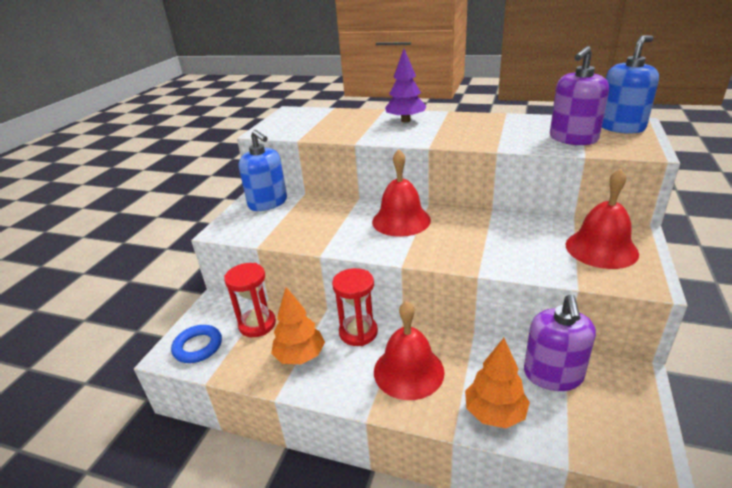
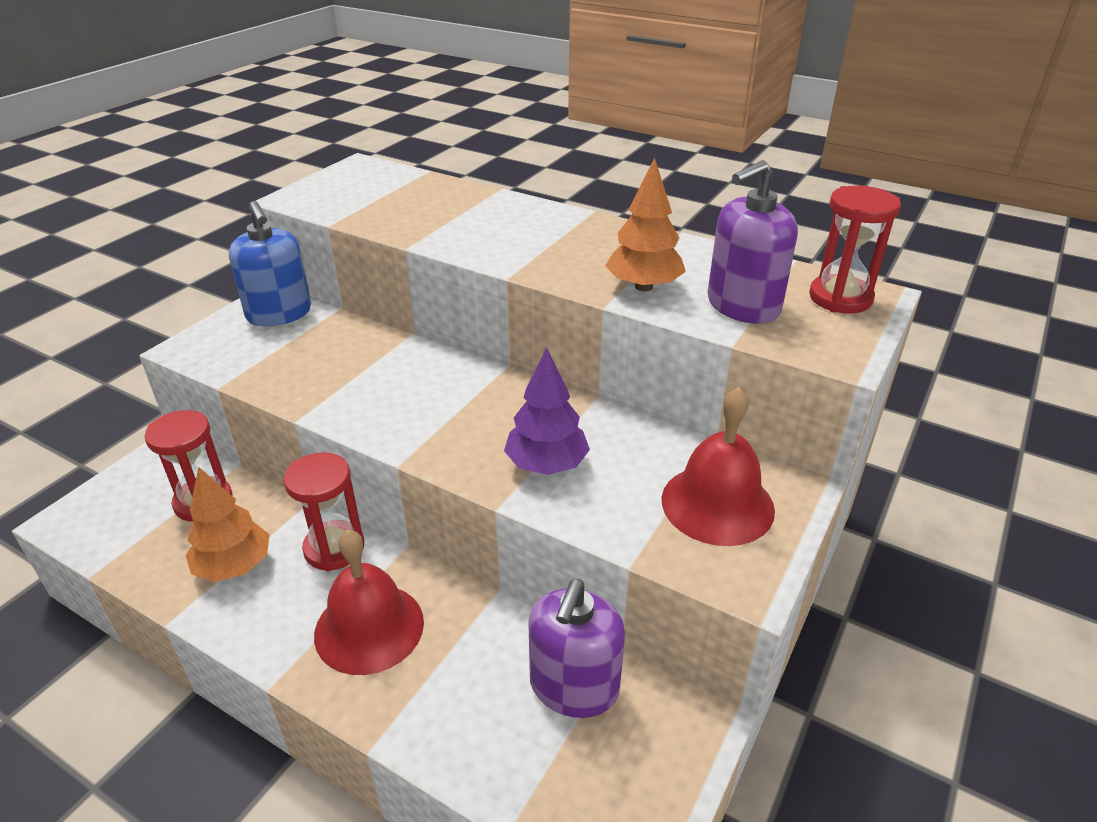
camera: 10 degrees right, 5 degrees up
blue ring [171,325,222,363] -> none
red bell [372,149,431,237] -> none
purple tree [385,49,427,122] -> purple tree moved to [504,348,590,475]
orange tree [465,338,530,428] -> orange tree moved to [605,158,686,291]
blue soap dispenser [602,35,659,134] -> red hourglass [809,186,901,313]

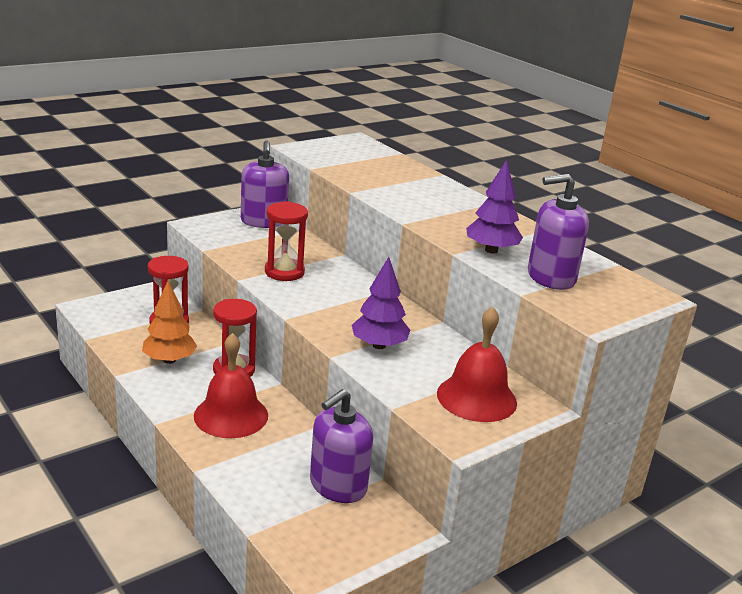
camera: 20 degrees right, 10 degrees down
blue soap dispenser [229,201,311,326] -> purple soap dispenser [241,140,289,228]
orange tree [605,158,686,291] -> purple tree [466,160,523,254]
red hourglass [809,186,901,313] -> red hourglass moved to [265,201,308,281]

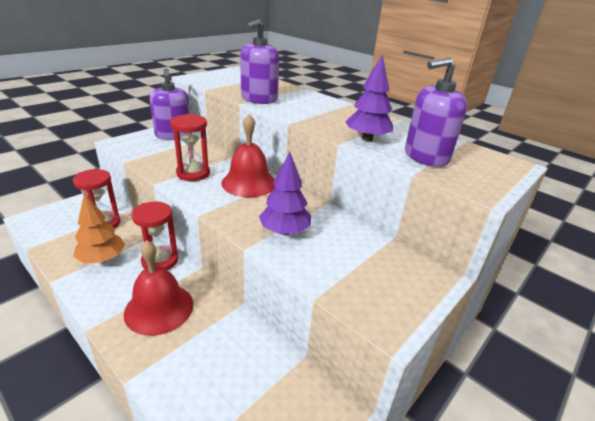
camera: 10 degrees left, 5 degrees up
purple soap dispenser [310,389,373,503] -> purple soap dispenser moved to [240,19,279,104]
red bell [437,306,517,422] -> red bell moved to [221,114,275,197]

